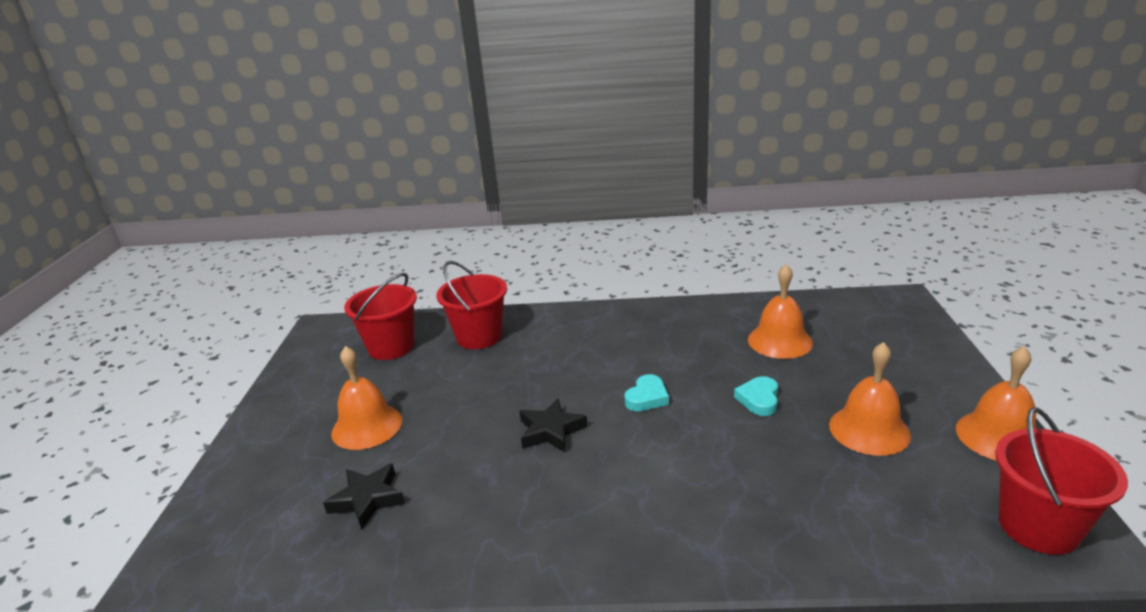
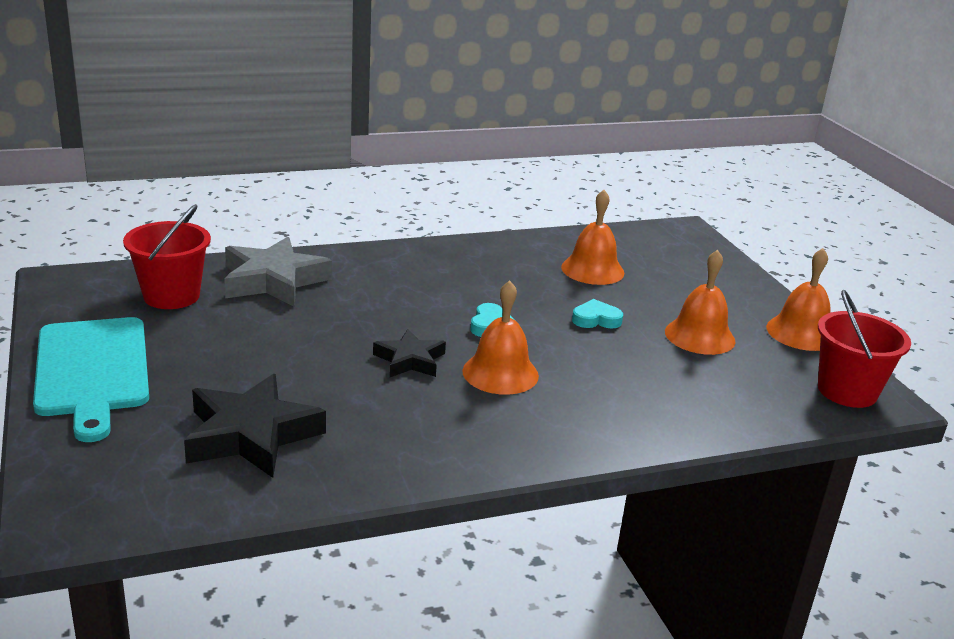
camera: 25 degrees left, 0 degrees up
black star [323,463,405,529] -> black star [184,374,326,478], size x1.69
orange bell [331,346,402,450] -> orange bell moved to [462,280,539,395]
red bucket [436,261,507,349] -> grey star [224,237,332,307]
turquoise heart [734,376,778,416] -> turquoise heart turned 90 degrees clockwise [572,299,623,328]
none -> turquoise cutting board [33,317,149,442]

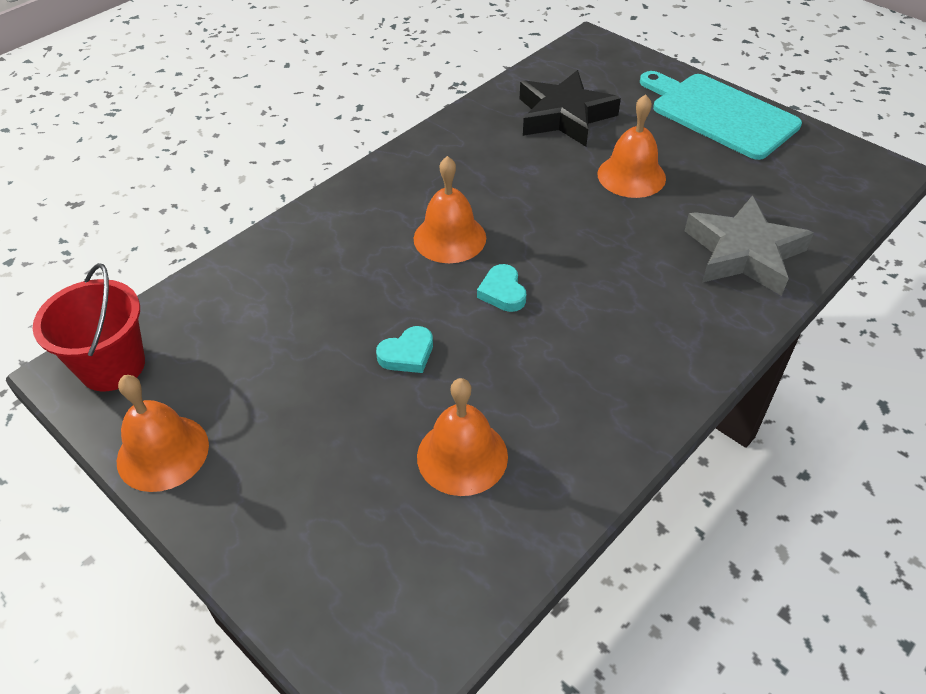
camera: 155 degrees right, 20 degrees up
red bucket [123,204,211,309] -> none
black star [373,329,446,377] -> none
orange bell [665,250,735,355] -> orange bell moved to [598,94,666,198]

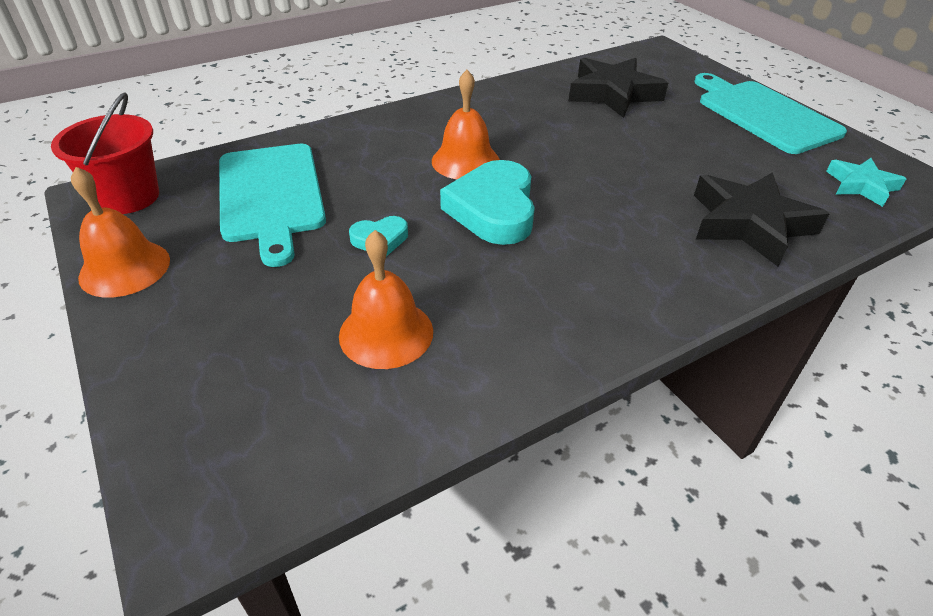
camera: 15 degrees right, 5 degrees down
turquoise heart [477,264,526,312] -> turquoise heart [440,160,535,245], size x2.01
orange bell [598,94,666,198] -> none
grey star [685,196,814,296] -> black star [694,172,829,267]
none -> turquoise cutting board [219,144,326,267]
none -> turquoise star [826,158,906,207]

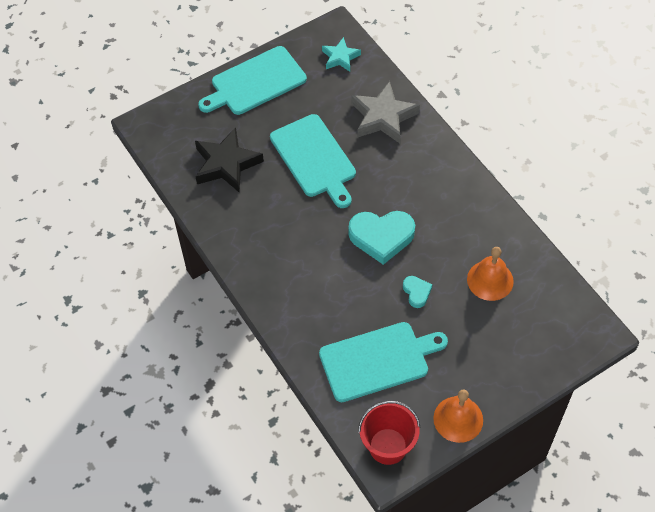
camera: 90 degrees left, 15 degrees up
orange bell [432,70,500,179] -> none
black star [694,172,829,267] -> grey star [351,81,420,143]
none -> turquoise cutting board [270,114,356,208]

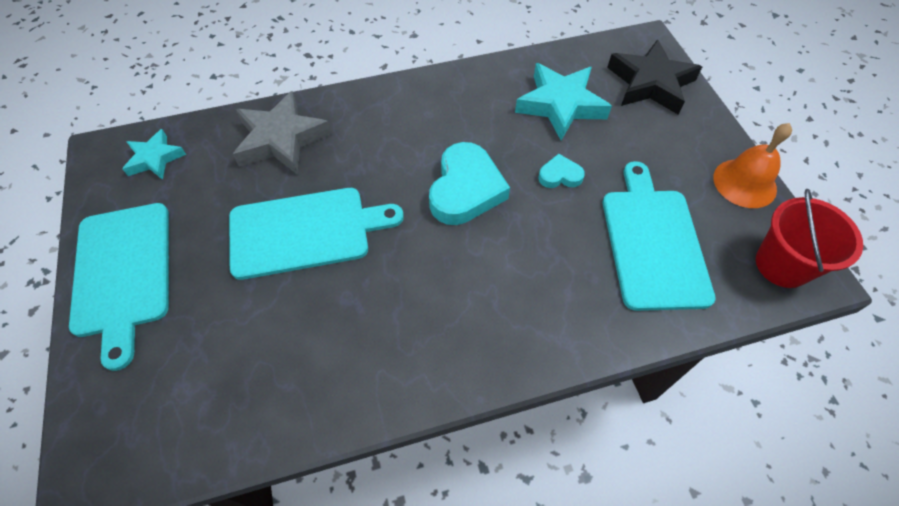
camera: 75 degrees left, 0 degrees up
black star [195,127,264,192] -> black star moved to [607,39,702,114]
orange bell [467,247,514,301] -> turquoise star [515,63,612,140]

